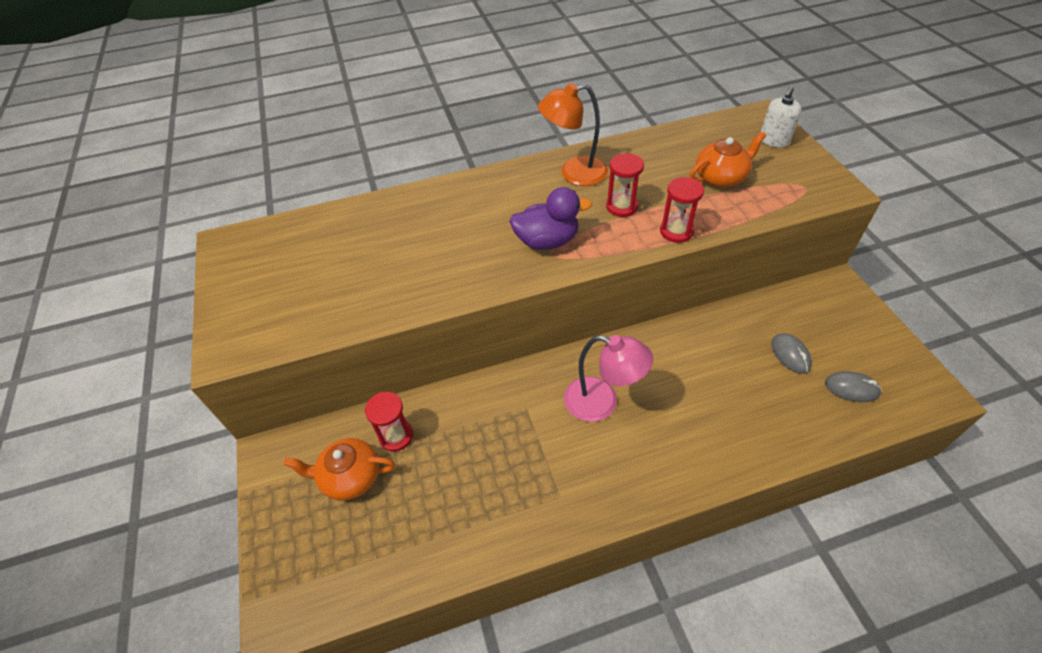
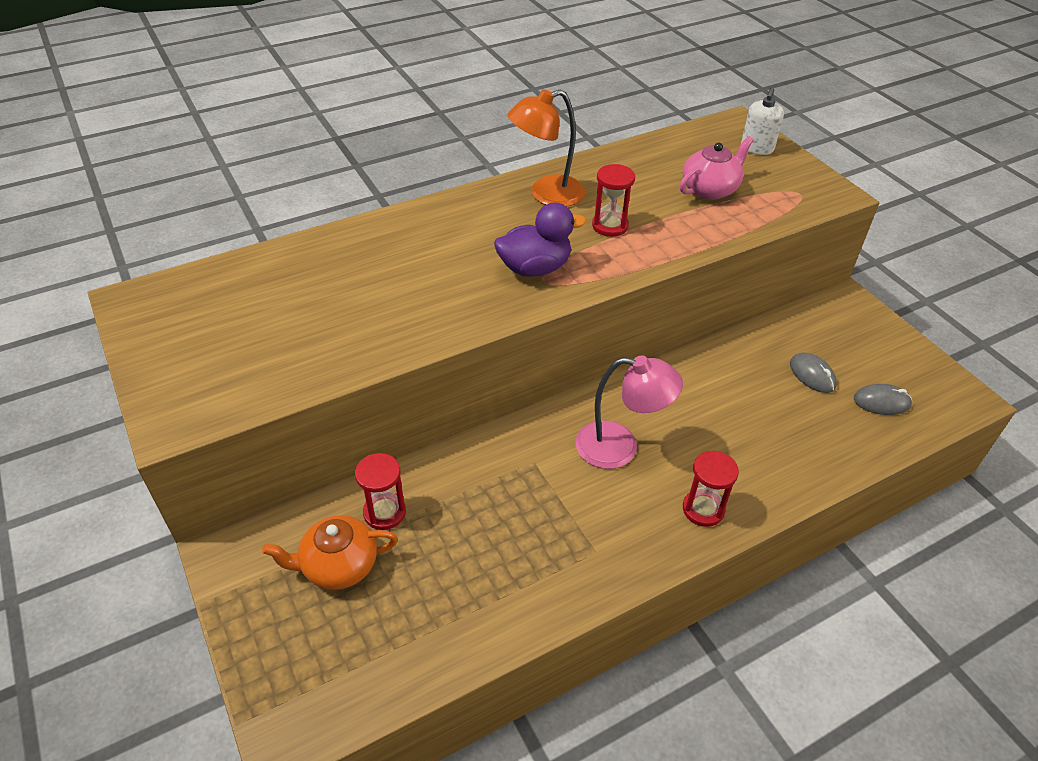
camera: 15 degrees left, 5 degrees down
red hourglass [660,177,704,243] -> red hourglass moved to [683,451,739,527]
orange teapot [690,131,767,188] -> pink teapot [680,136,754,200]

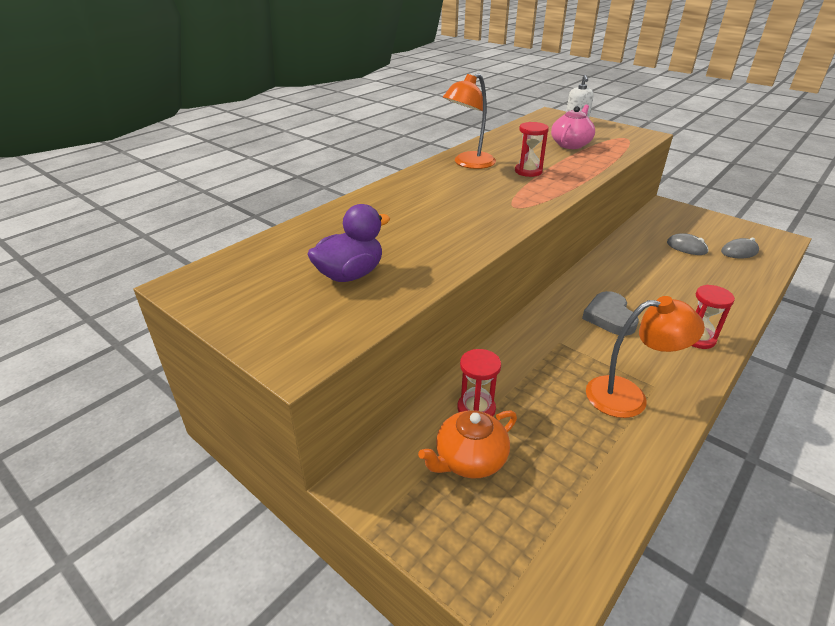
camera: 20 degrees left, 10 degrees down
purple duck [494,202,586,277] -> purple duck moved to [308,204,390,282]
pink lamp [576,355,683,469] -> grey heart [582,291,639,336]
none -> orange lamp [586,296,705,418]

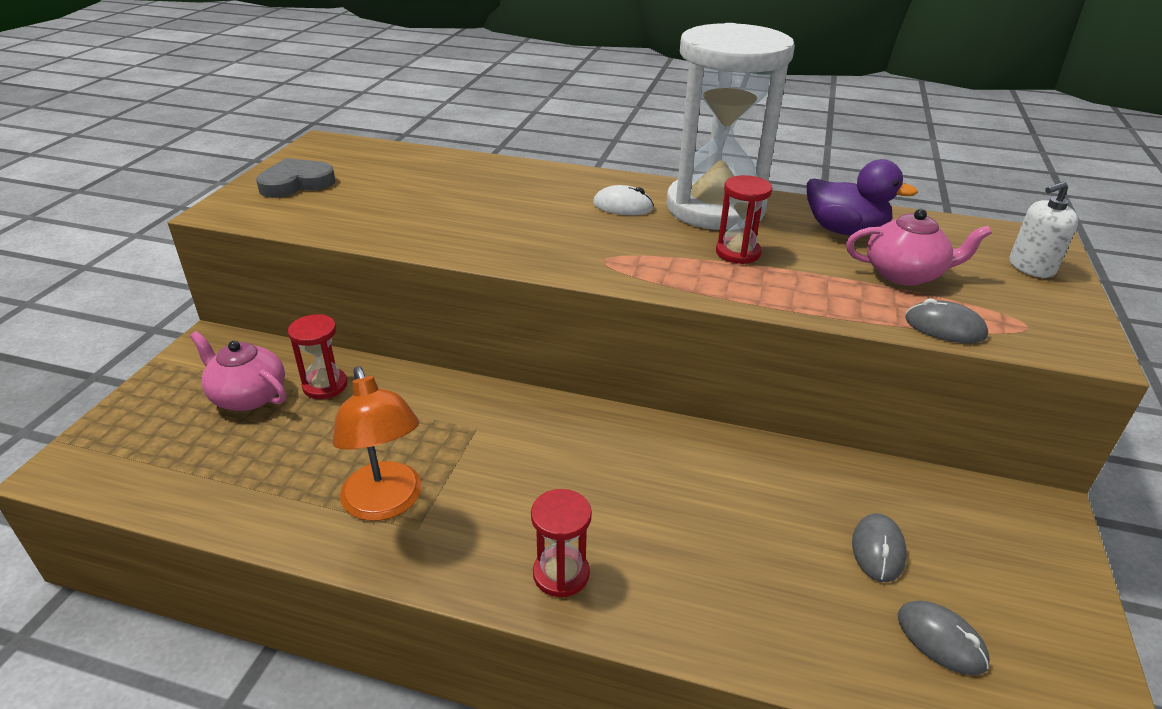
camera: 65 degrees right, 0 degrees up
purple duck [308,204,390,282] -> purple duck moved to [807,159,918,236]
orange teapot [418,410,517,478] -> pink teapot [190,331,286,411]
orange lamp [443,74,496,169] -> white hourglass [666,23,795,230]
grey heart [582,291,639,336] -> grey heart moved to [256,158,336,198]
none -> white mouse [593,185,654,215]
none -> grey mouse [905,298,988,343]

